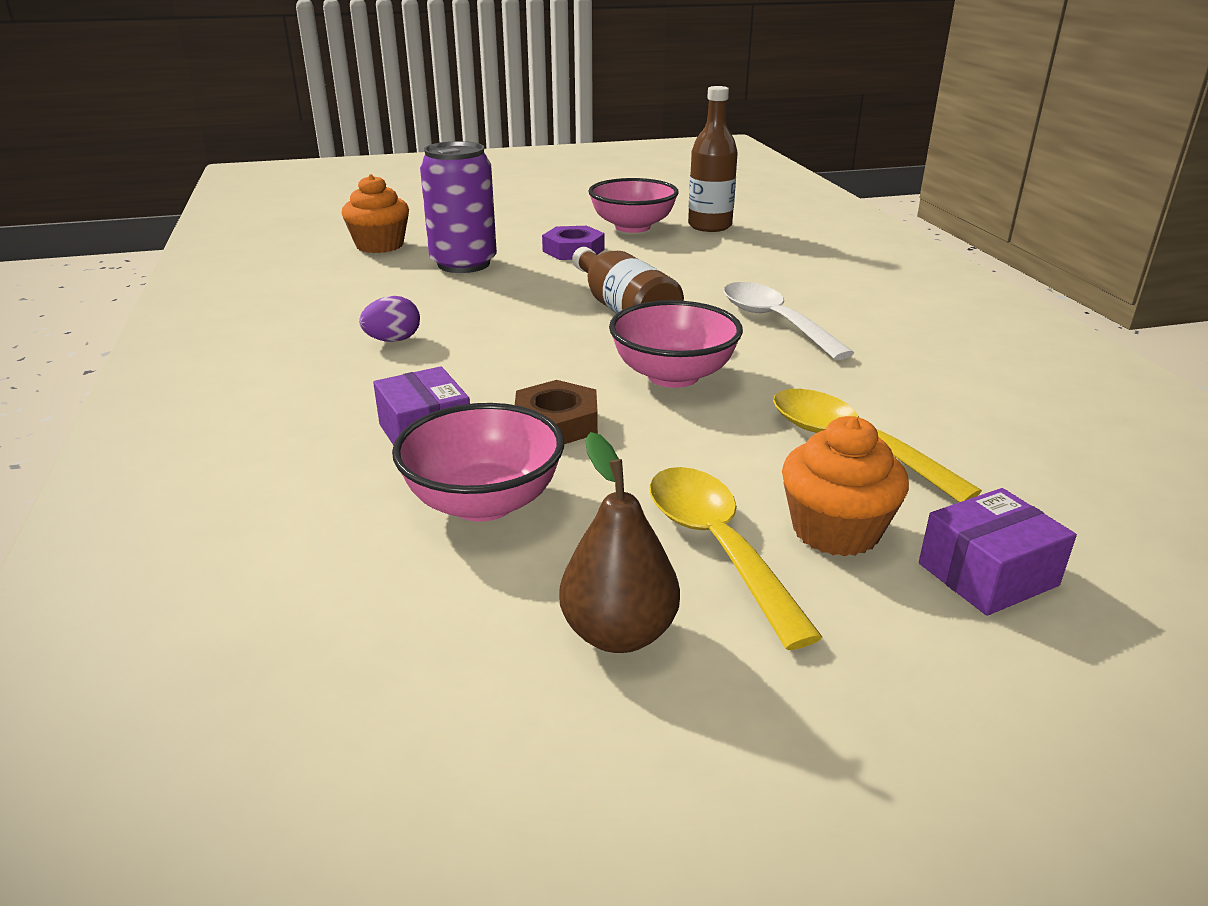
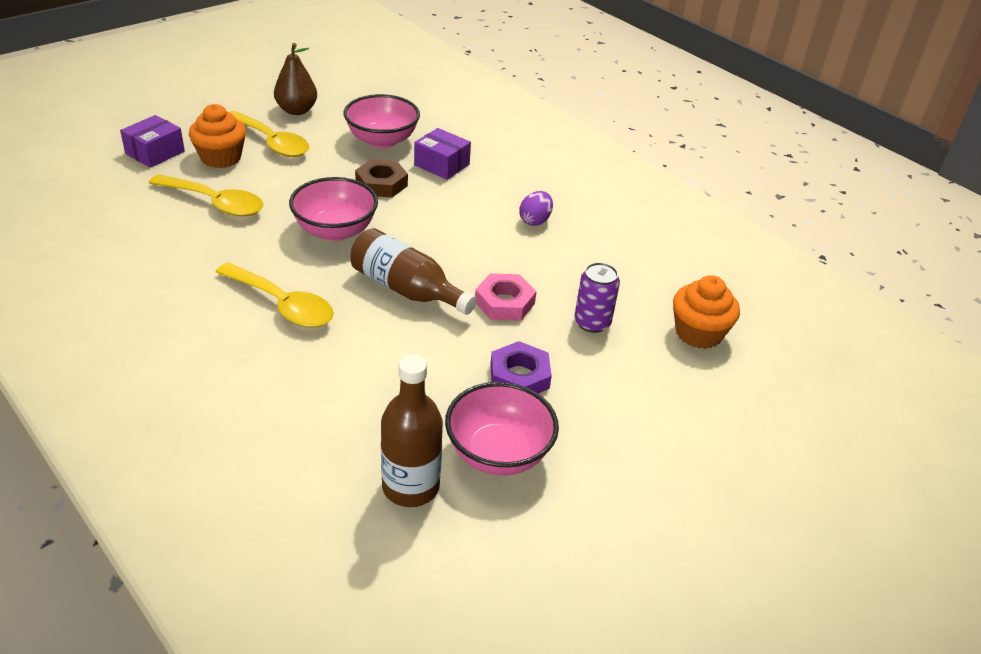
camera: 150 degrees right, 10 degrees up
purple can [420,141,497,273] -> purple can [574,262,620,333], size x0.59
white spoon [724,282,854,360] -> yellow spoon [216,262,334,327]
none -> pink nut [475,273,537,321]

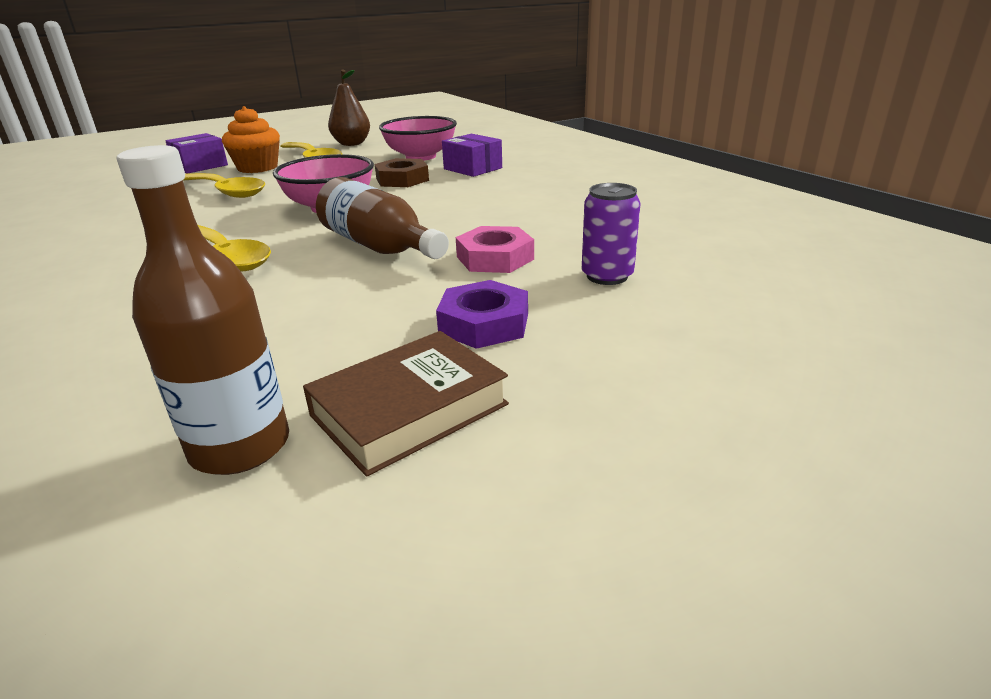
camera: 15 degrees right, 10 degrees down
pink bowl [445,382,559,475] -> brown book [303,331,509,477]
purple egg [519,191,553,226] -> none
orange cupcake [673,275,740,349] -> none

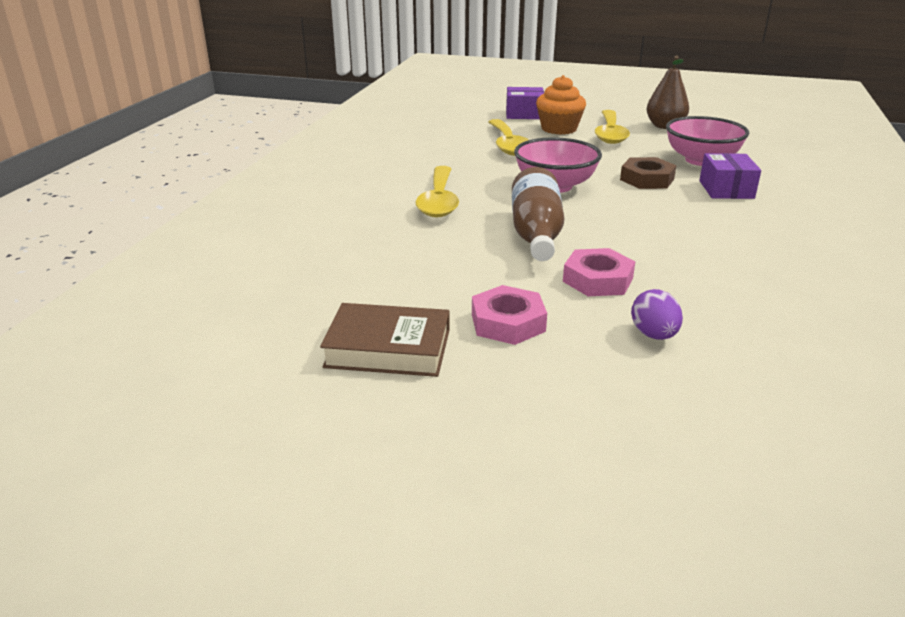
camera: 45 degrees right, 0 degrees up
brown bottle [116,145,289,475] -> none
purple nut [436,280,528,349] -> pink nut [472,285,547,345]
purple can [582,183,640,285] -> purple egg [631,289,683,340]

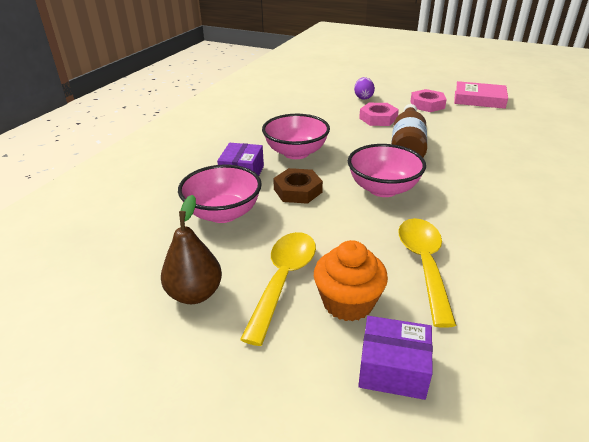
camera: 170 degrees left, 5 degrees up
brown book [320,303,449,377] -> pink book [454,81,508,109]
yellow spoon [415,166,459,218] -> none
none -> pink bowl [262,114,330,159]

